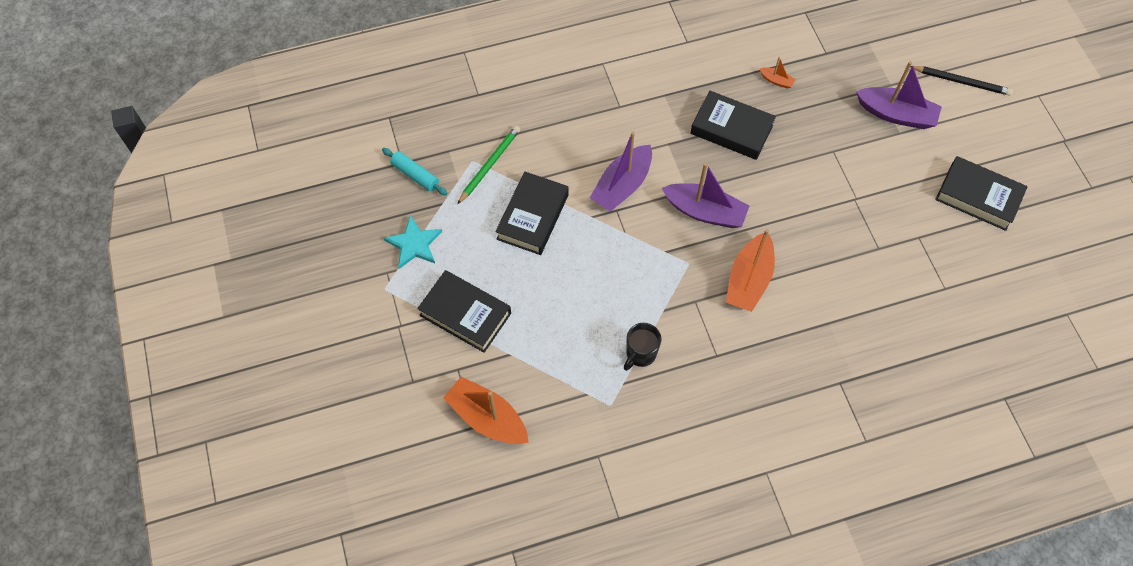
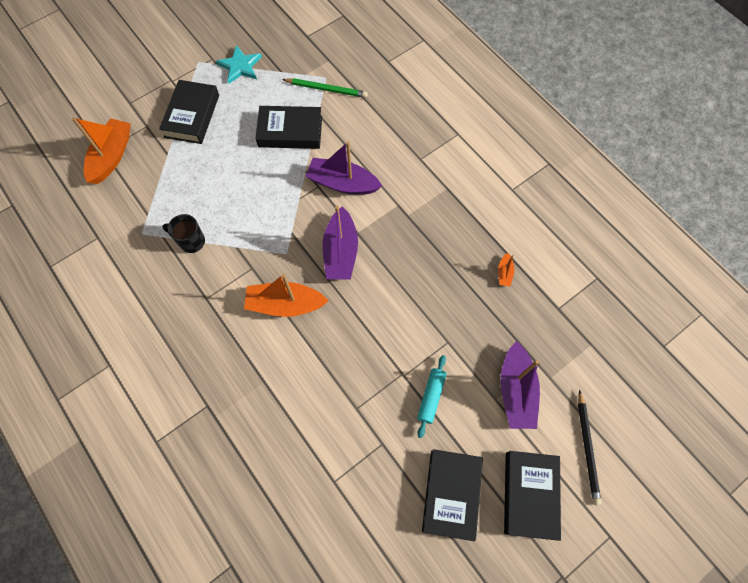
camera: 70 degrees right, 5 degrees up
turquoise rolling pin [382,148,448,195] -> turquoise rolling pin moved to [417,355,447,438]
black book [690,91,776,160] -> black book moved to [504,451,561,541]

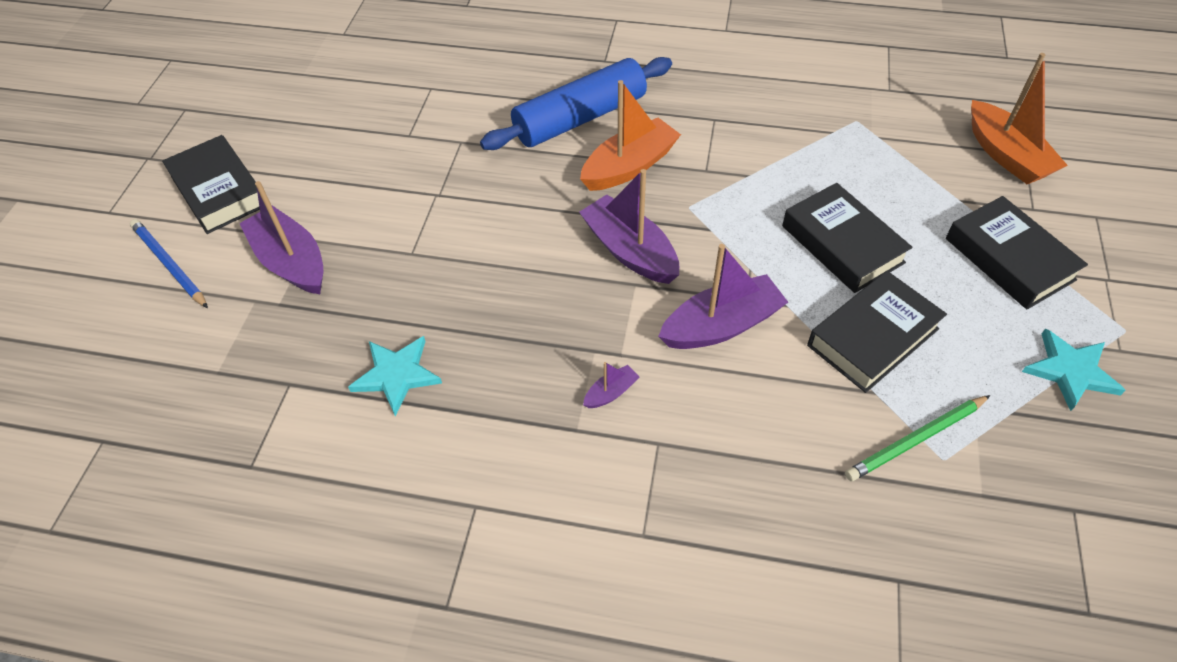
camera: 140 degrees right, 15 degrees down
black mug [162,214,205,253] -> none
turquoise rolling pin [417,355,447,438] -> none
black book [422,449,483,541] -> black book moved to [782,183,913,293]
orange boat [498,253,514,287] -> turquoise star [348,336,442,416]
black pencil [578,390,601,505] -> blue pencil [130,219,208,308]
none -> blue rolling pin [480,57,672,150]
none -> purple boat [583,362,639,408]

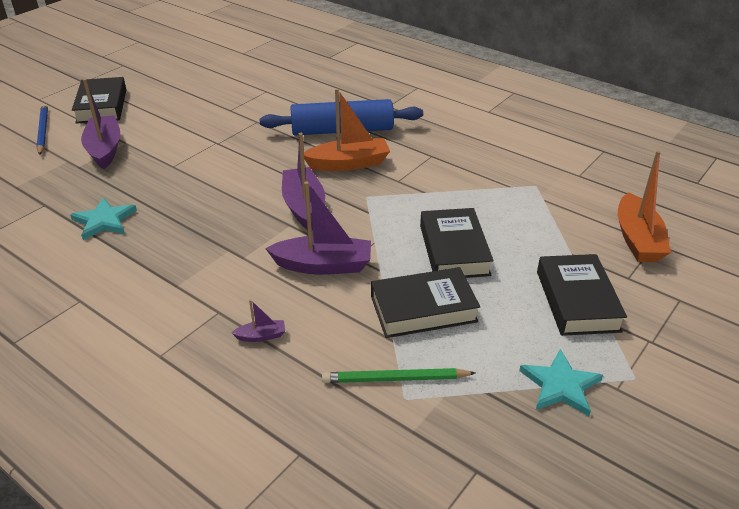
camera: 25 degrees right, 15 degrees down
purple boat [583,362,639,408] -> purple boat moved to [232,299,285,342]

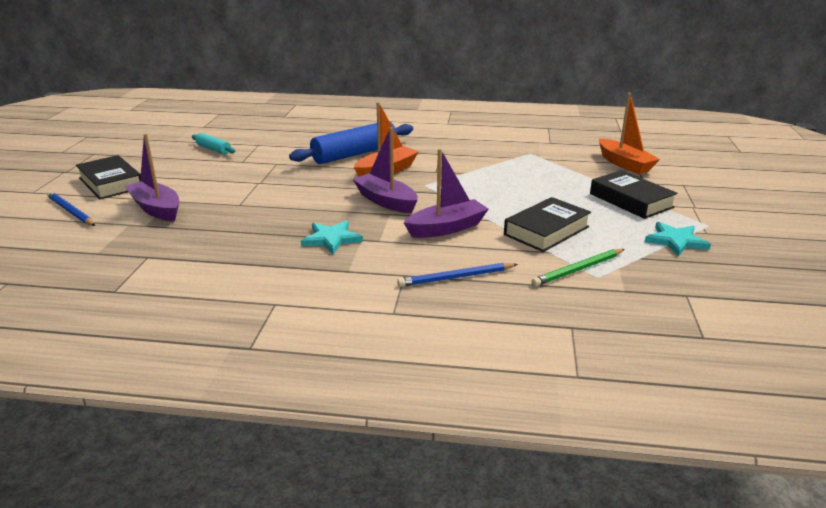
camera: 30 degrees left, 10 degrees down
turquoise star [70,197,137,240] -> turquoise star moved to [301,220,363,255]
purple boat [232,299,285,342] -> blue pencil [397,263,518,287]
black book [420,208,494,278] -> none
none -> turquoise rolling pin [192,133,235,154]

